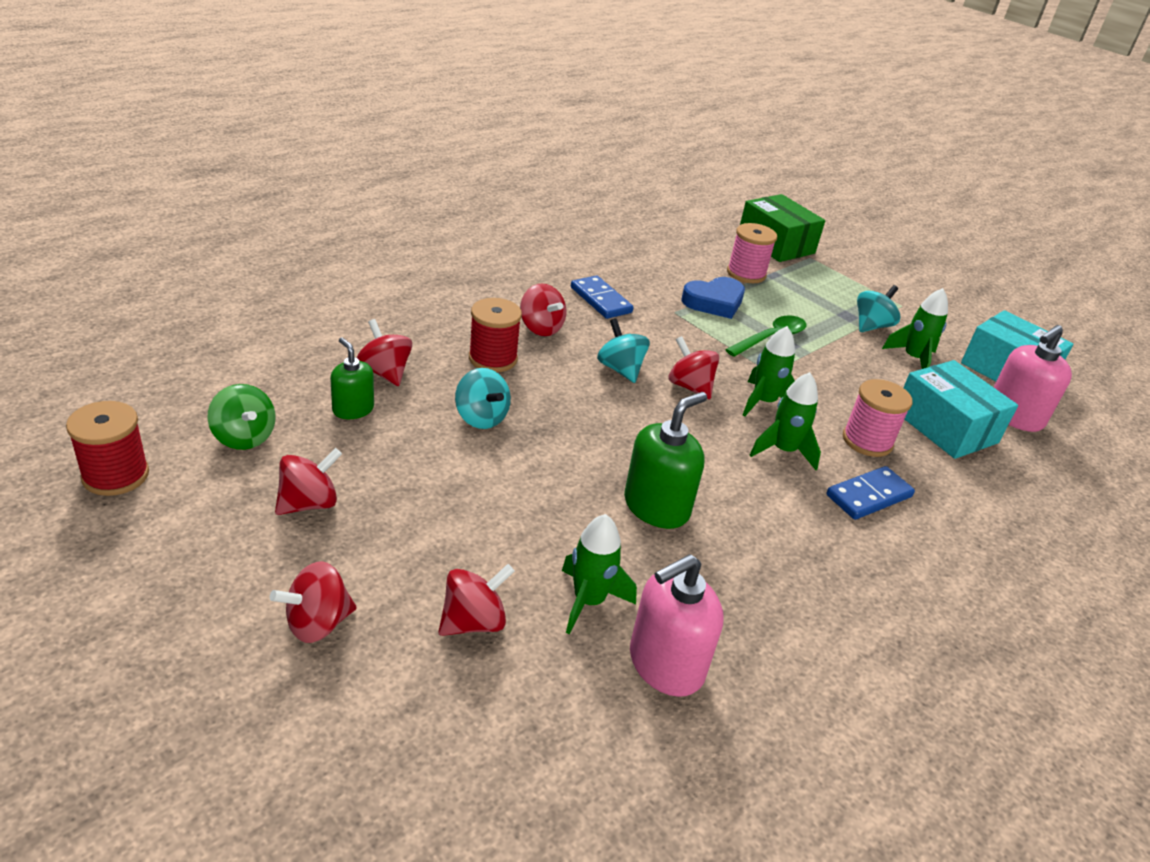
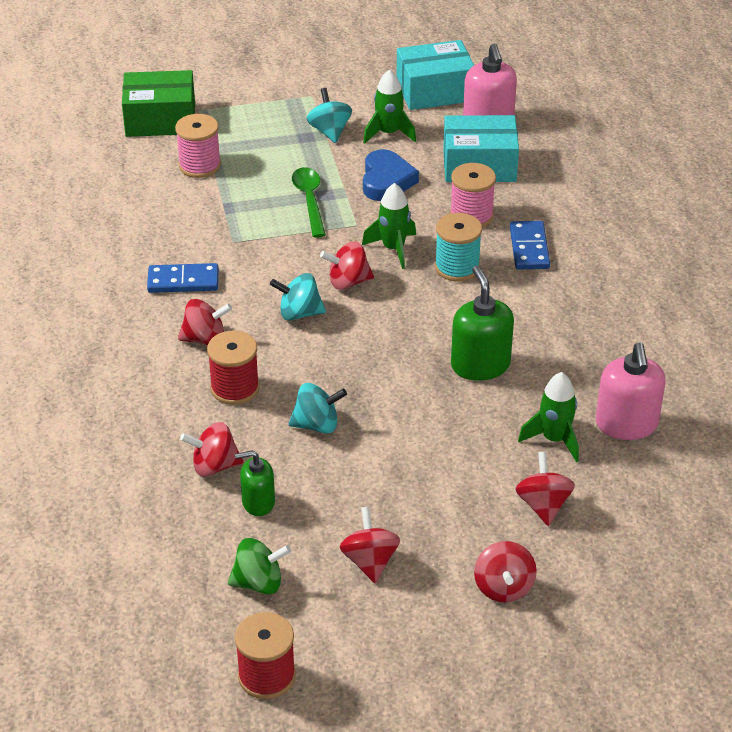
camera: 55 degrees left, 5 degrees up
blue heart [681,277,745,319] -> blue heart moved to [363,149,419,201]
green rocket [750,372,821,470] -> turquoise spool [435,213,482,281]

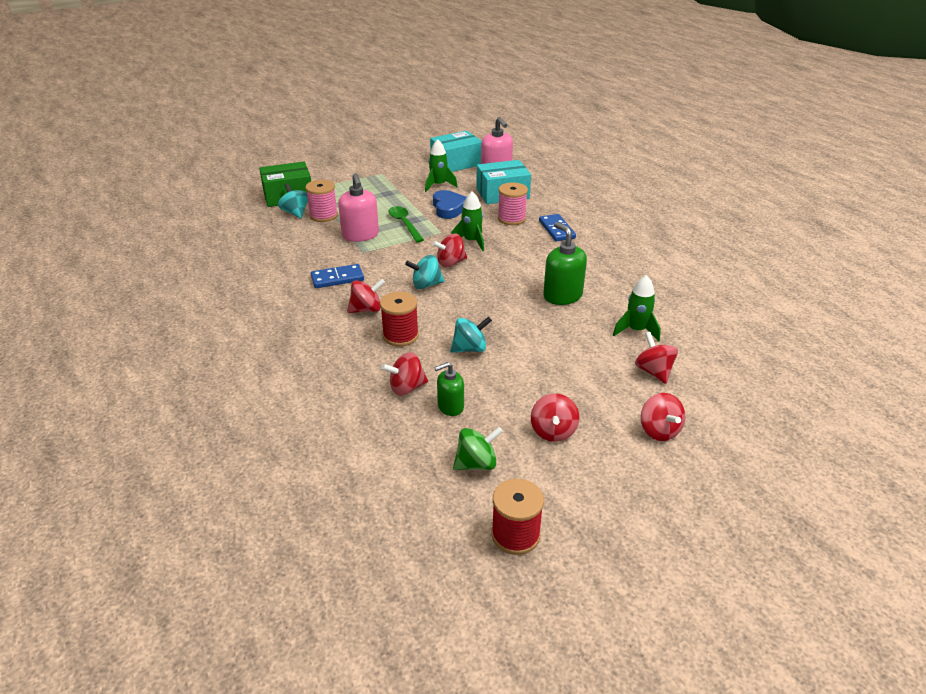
camera: 15 degrees left, 5 degrees down
turquoise spinning top [307,88,352,143] -> turquoise spinning top moved to [278,183,308,219]
red spinning top [340,507,400,583] -> red spinning top turned 150 degrees counterclockwise [531,393,579,442]
turquoise spool [435,213,482,281] -> none
pink soap dispenser [596,342,665,440] -> pink soap dispenser moved to [338,173,379,242]

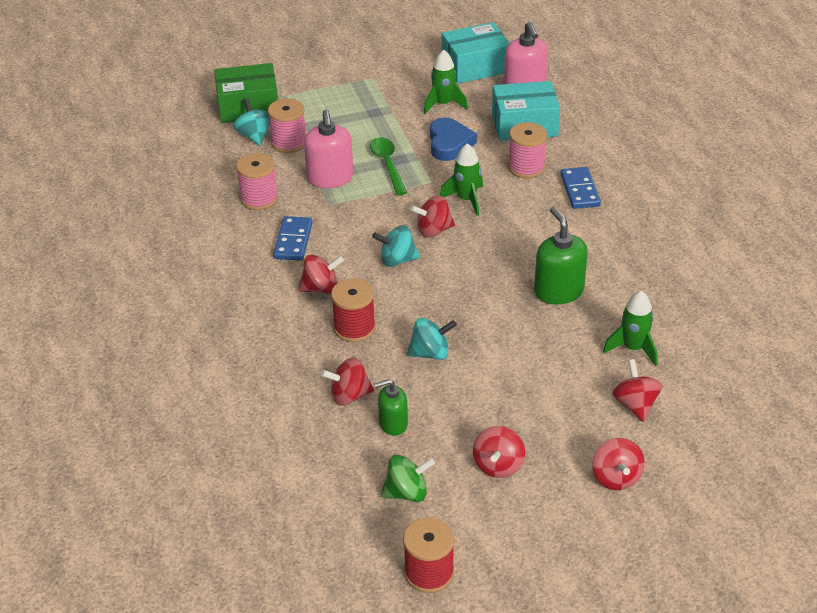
camera: 10 degrees right, 5 degrees up
blue domino [311,264,364,288] -> blue domino turned 75 degrees counterclockwise [273,216,313,261]
none -> pink spool [236,153,278,210]

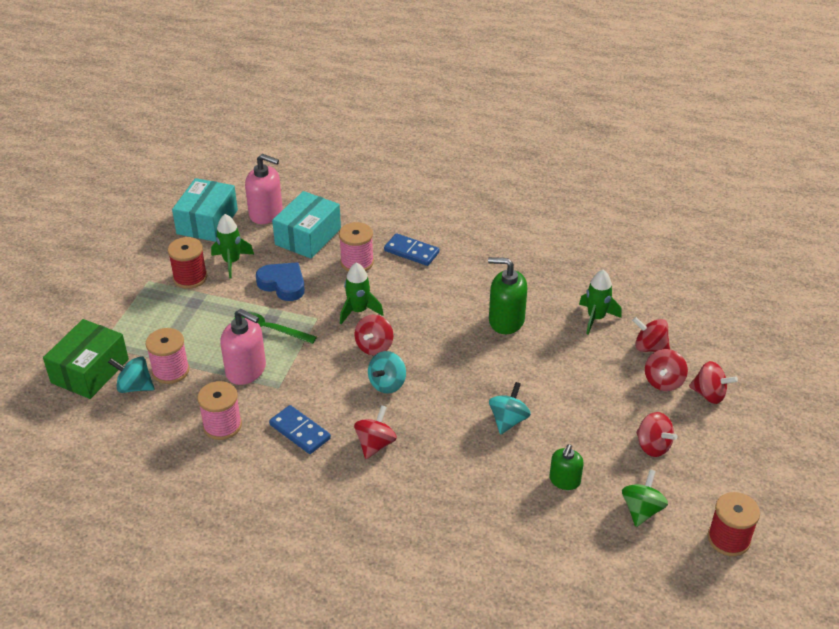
camera: 55 degrees left, 0 degrees up
red spinning top [321,358,374,406] -> red spinning top moved to [645,349,688,391]
red spool [331,278,376,342] -> red spool moved to [168,237,207,289]

